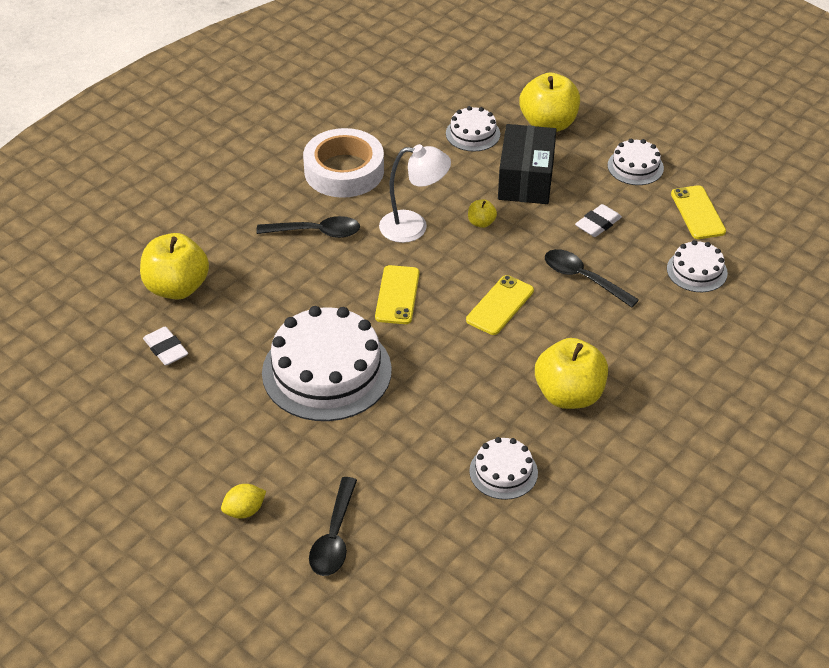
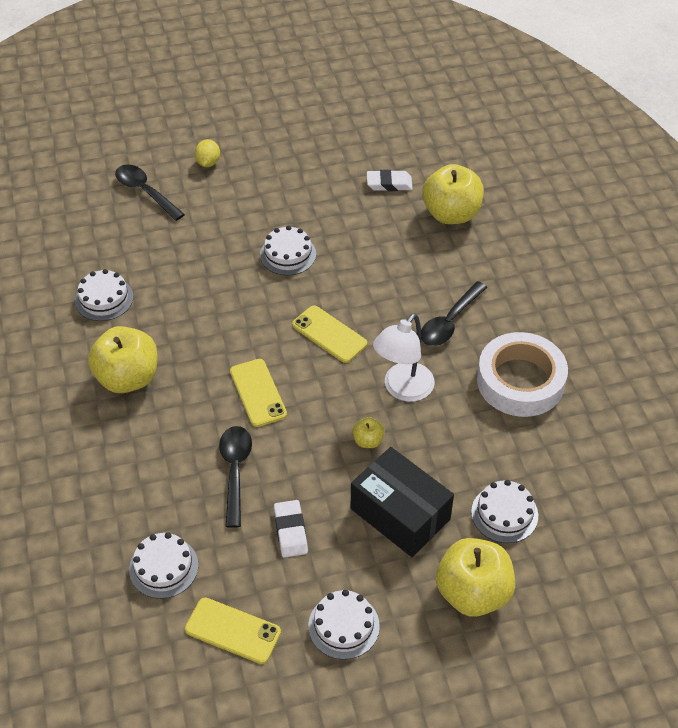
camera: 125 degrees right, 5 degrees up
white cake [262,306,392,421] -> white cake [260,226,316,276], size x0.50
black spoon [545,249,639,308] -> black spoon turned 75 degrees counterclockwise [219,426,252,528]

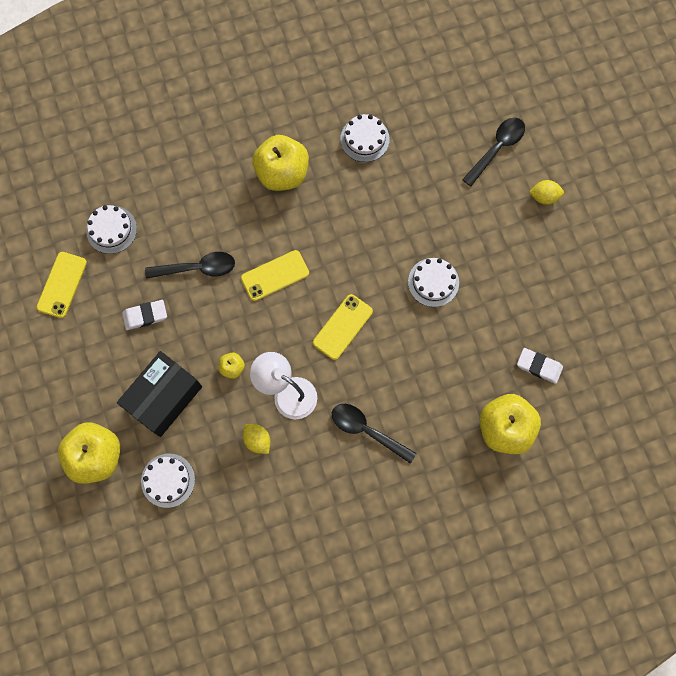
camera: 85 degrees right, 25 degrees up
white cake [308,590,380,660] -> none
white eraser [367,170,412,191] -> white eraser turned 60 degrees counterclockwise [517,348,563,384]
white tape [477,332,568,417] -> none
none -> yellow lemon [243,424,271,454]

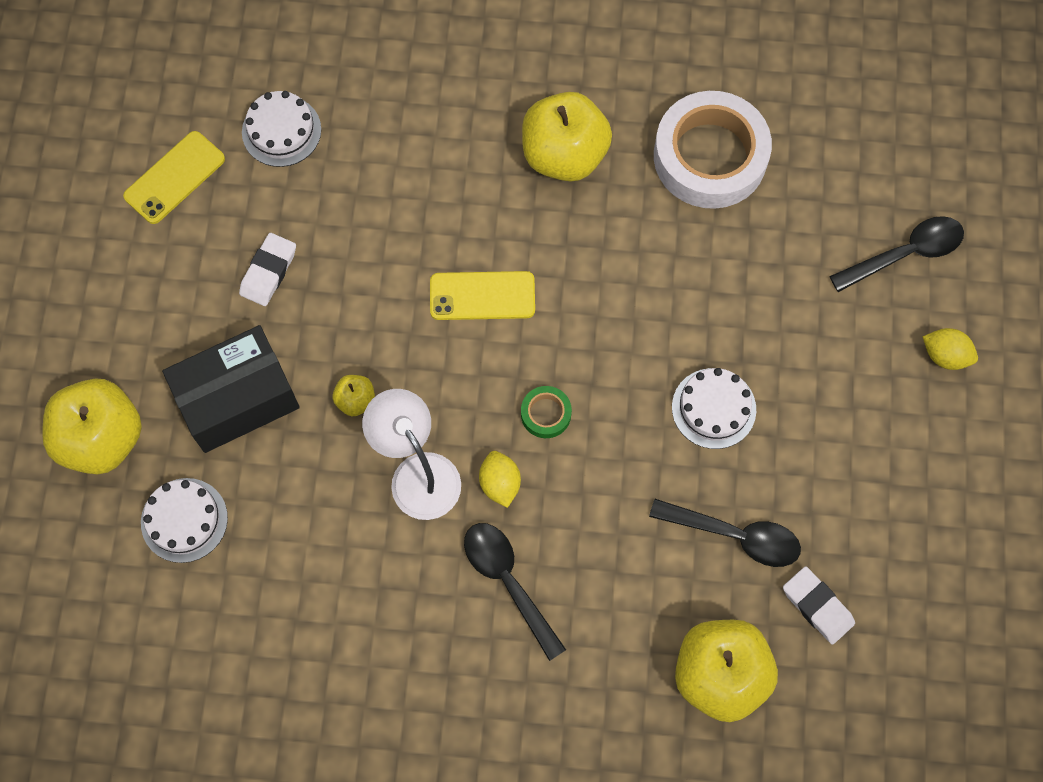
camera: 25 degrees right, 5 degrees down
white eraser [122,300,167,330] -> white eraser turned 75 degrees counterclockwise [239,233,296,306]
black spoon [145,252,235,279] -> black spoon moved to [649,499,801,567]
yellow lemon [243,424,271,454] -> yellow lemon moved to [479,451,521,508]
yellow phone [313,294,373,360] -> green tape [521,386,572,438]
white cake [340,114,390,162] -> white tape [654,91,772,209]

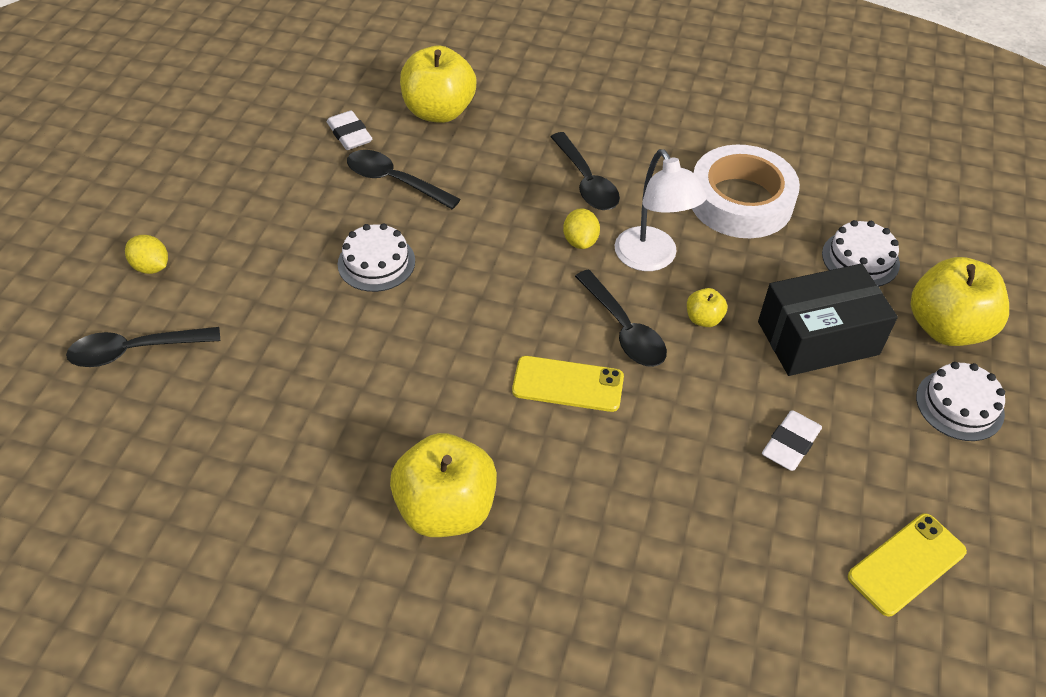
camera: 170 degrees left, 20 degrees down
white cake [242,91,321,167] -> white cake moved to [916,362,1005,441]
green tape [521,386,572,438] -> none
white tape [654,91,772,209] -> white tape moved to [692,145,800,238]
none -> black spoon [575,270,667,367]

